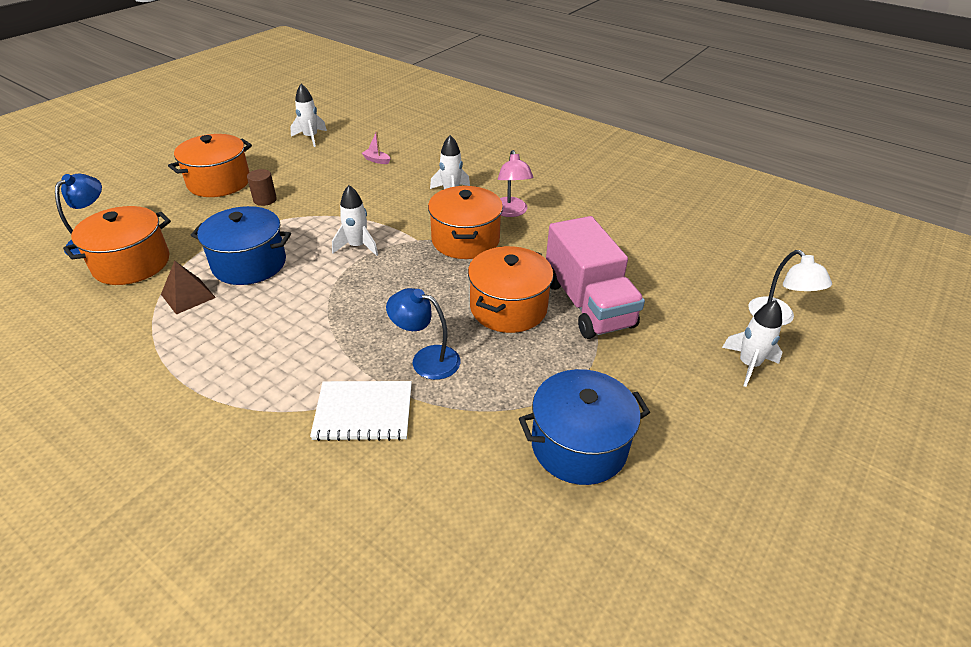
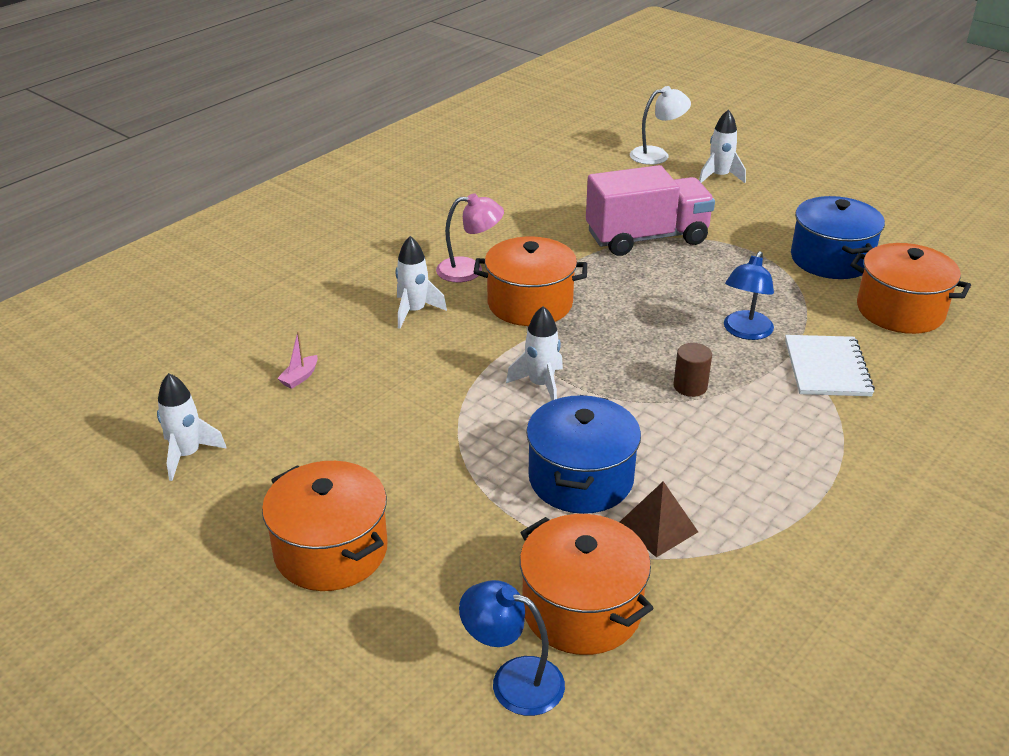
camera: 85 degrees left, 5 degrees down
brown cylinder [247,169,277,206] -> brown cylinder moved to [674,343,712,397]
orange pot [468,246,554,333] -> orange pot moved to [850,243,971,334]

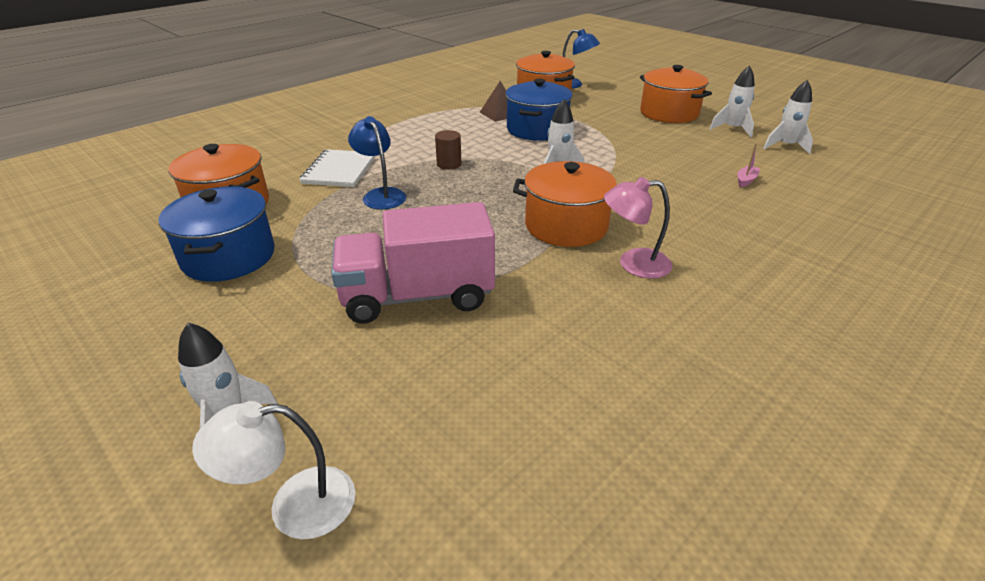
camera: 175 degrees left, 0 degrees up
white rocket [395,236,447,329] -> white rocket moved to [710,66,755,137]
blue lamp [724,251,774,340] -> blue lamp turned 60 degrees counterclockwise [348,116,406,210]

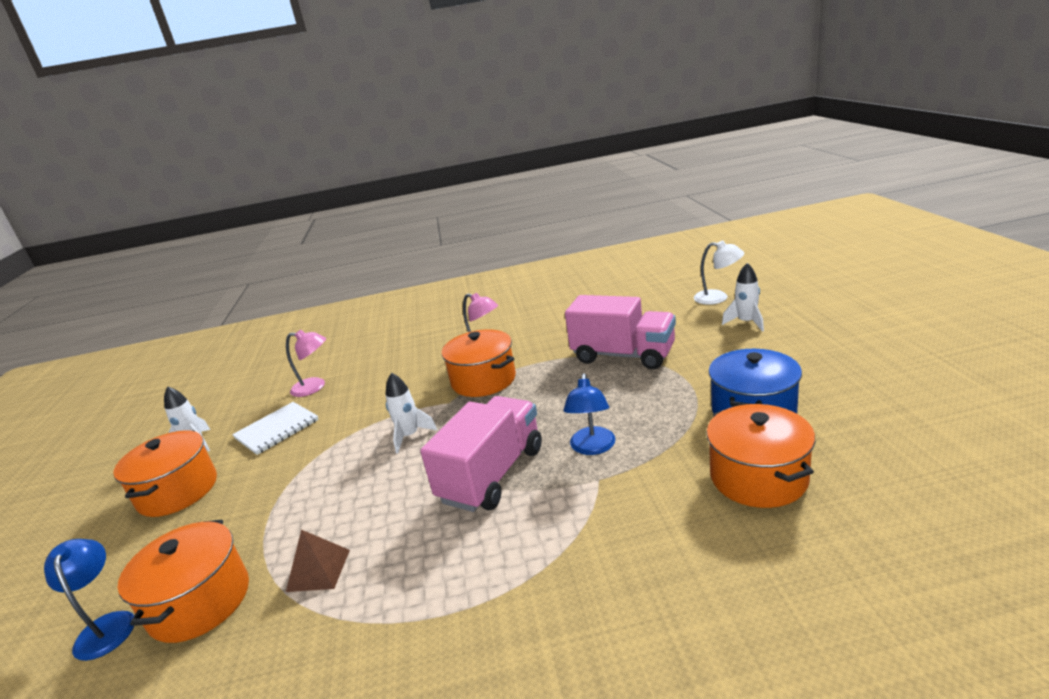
camera: 140 degrees left, 10 degrees down
white notebook [299,149,376,187] -> white notebook moved to [232,402,319,455]
brown cylinder [435,130,462,170] -> pink truck [420,396,542,512]
blue pot [505,79,573,141] -> none
pink boat [737,143,760,187] -> pink lamp [286,330,326,397]
white rocket [764,80,813,154] -> none

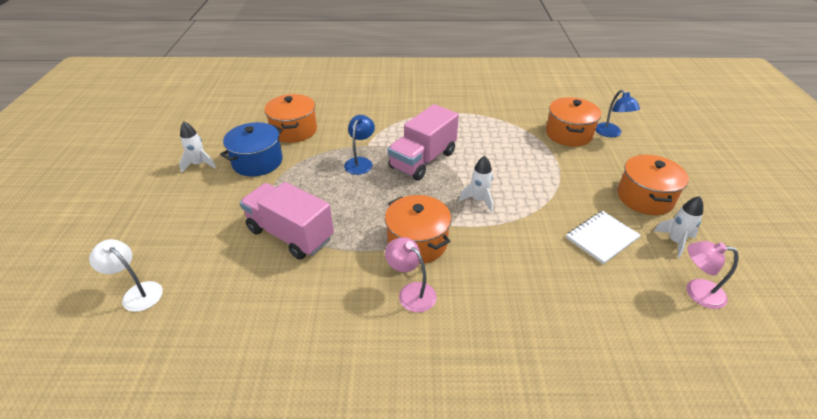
camera: 175 degrees left, 15 degrees up
pink lamp [286,330,326,397] -> pink lamp moved to [687,241,739,309]
brown pyramid [286,530,350,592] -> none
white rocket [722,263,764,332] -> white rocket moved to [179,122,216,173]

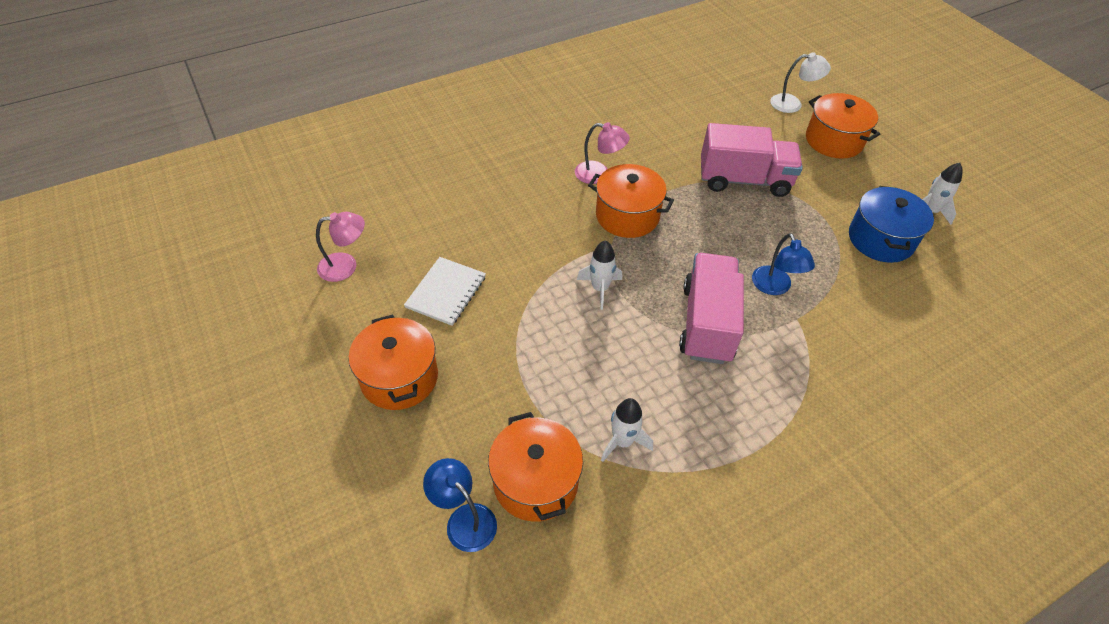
camera: 150 degrees right, 10 degrees up
orange pot [264,94,317,143] -> orange pot moved to [806,93,880,159]
white rocket [654,196,703,258] -> white rocket moved to [601,398,653,462]

